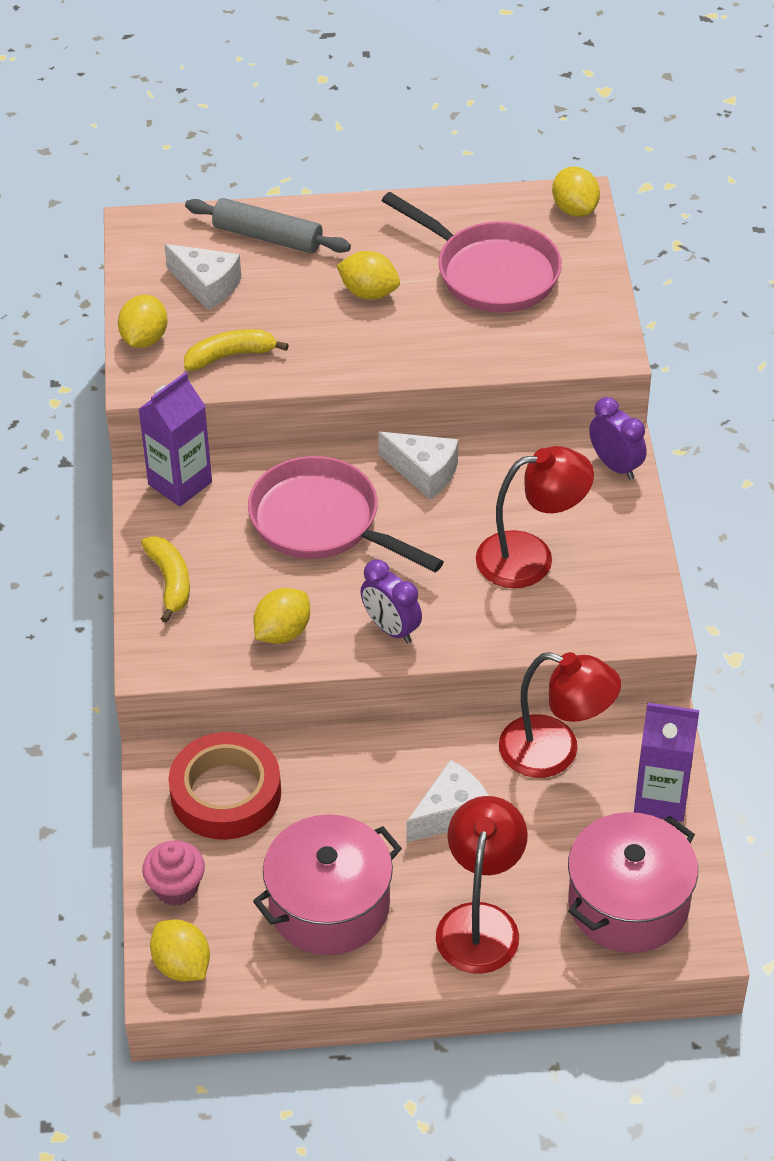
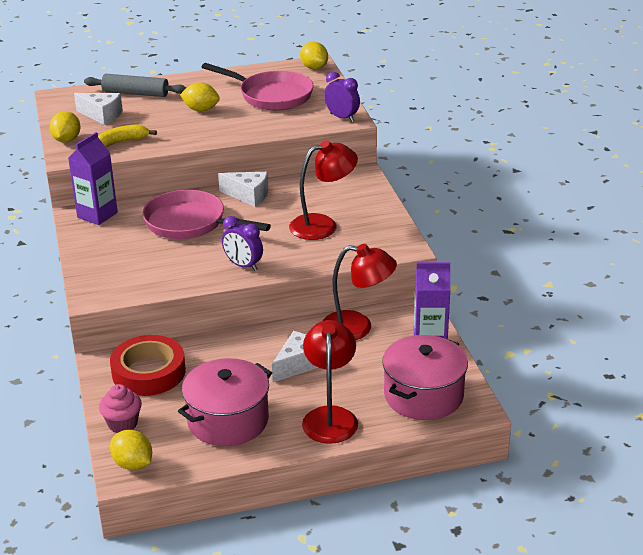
camera: 10 degrees left, 15 degrees down
yellow banana [141,536,190,623] -> none
yellow lemon [253,588,310,644] -> none
purple clock [589,397,646,480] -> purple clock moved to [324,72,360,122]

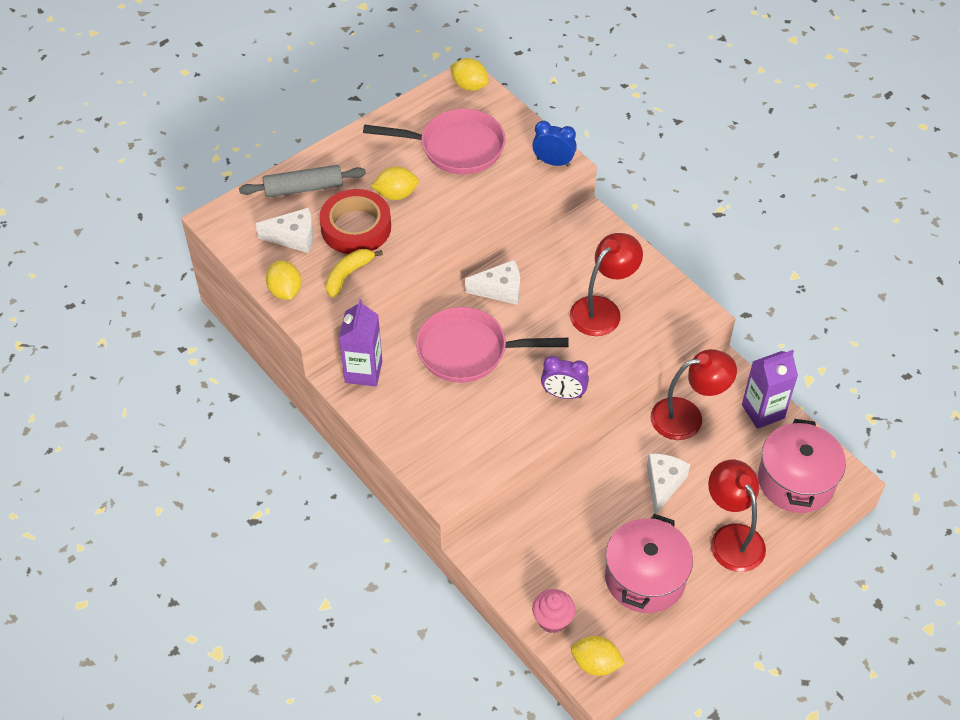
camera: 25 degrees left, 20 degrees up
red tape [110,335,186,396] -> red tape moved to [319,189,391,254]
purple clock [324,72,360,122] -> blue clock [532,121,577,167]

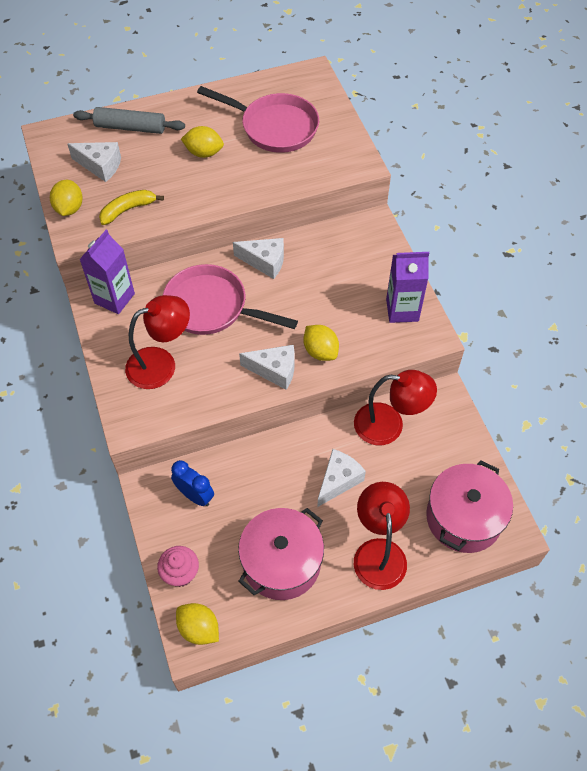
camera: 20 degrees right, 5 degrees up
red tape [319,189,391,254] -> none
yellow lemon [450,58,489,91] -> yellow lemon moved to [303,325,339,361]
blue clock [532,121,577,167] -> blue clock moved to [171,460,214,506]
purple clock [541,356,589,399] -> white cheese [239,345,295,390]
red lamp [570,233,643,336] -> red lamp moved to [125,295,190,389]
purple carton [742,350,798,429] -> purple carton moved to [386,252,429,323]

